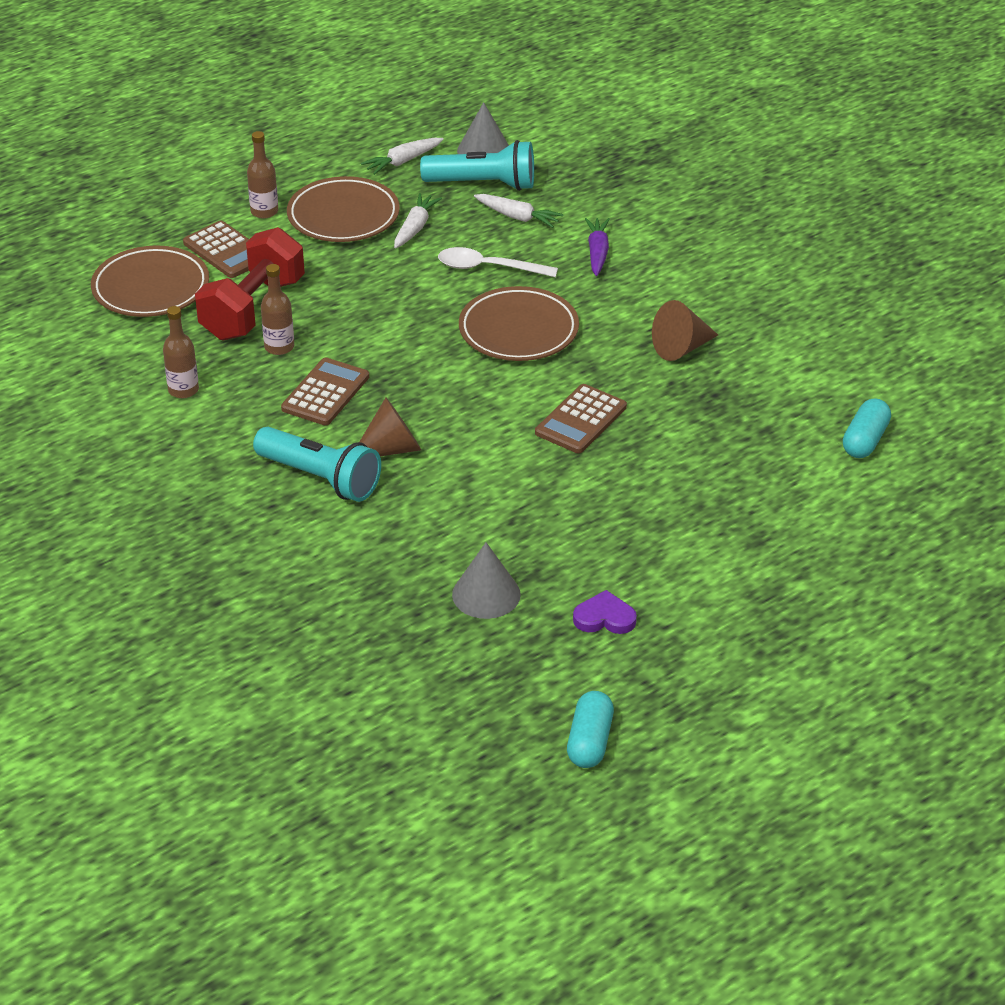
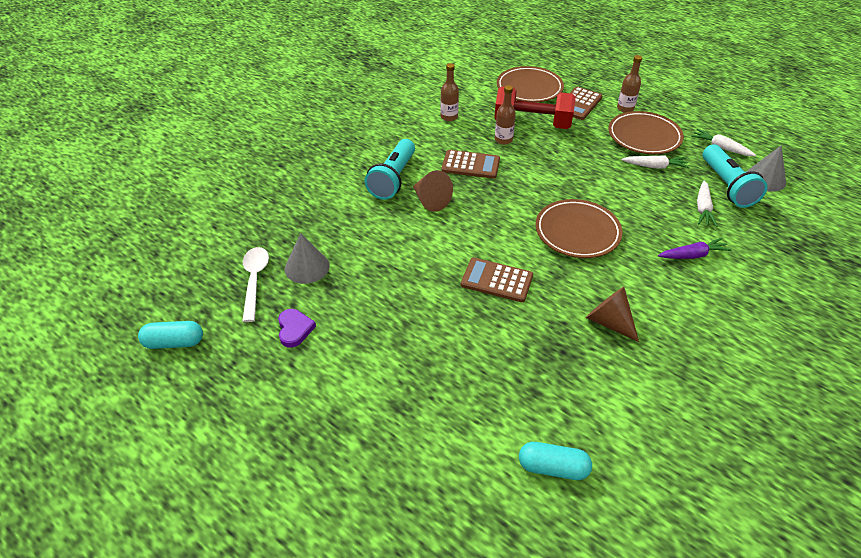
camera: 75 degrees right, 5 degrees up
white spoon [438,247,558,277] -> white spoon moved to [242,247,269,322]

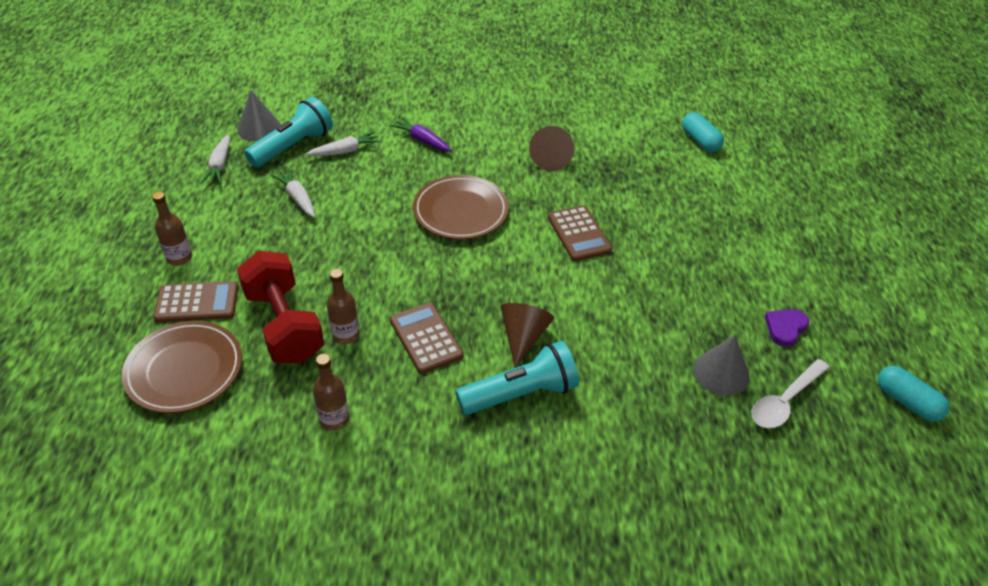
camera: 130 degrees left, 0 degrees up
brown plate [608,111,684,154] -> none

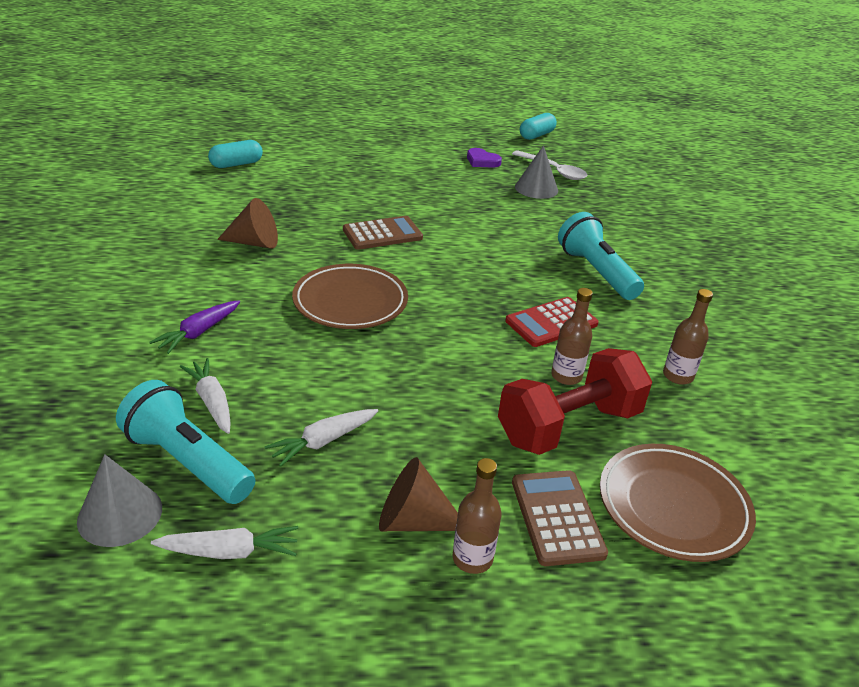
camera: 95 degrees left, 10 degrees down
brown calculator [390,302,463,374] -> red calculator [505,297,599,347]
brown cone [501,303,554,367] -> brown cone moved to [379,457,458,531]

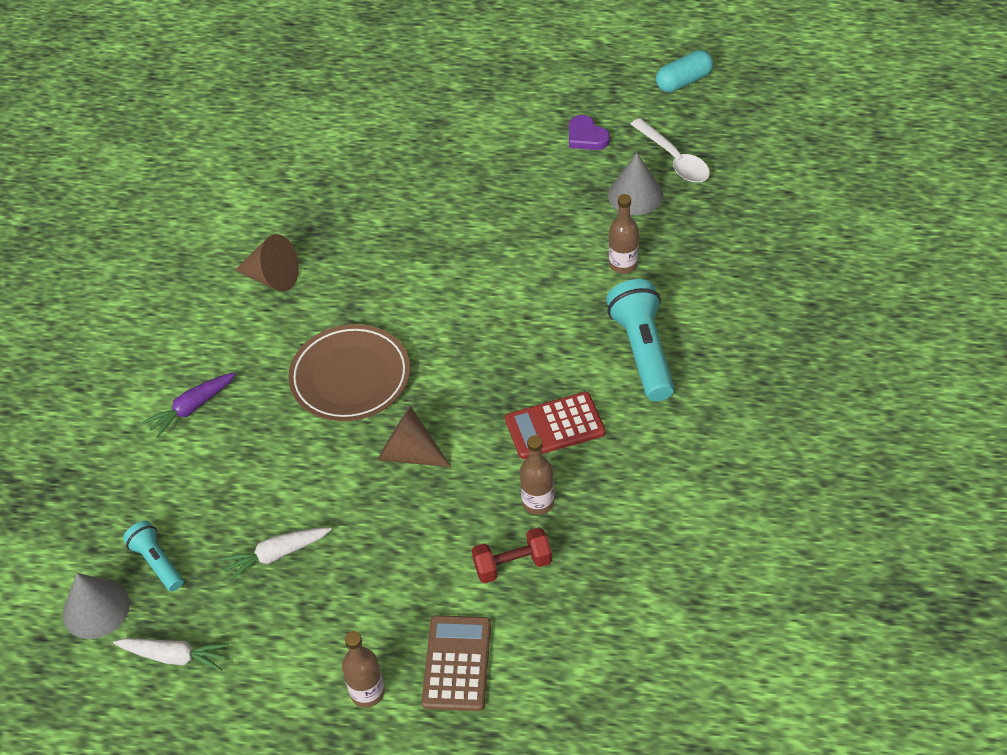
camera: 20 degrees right, 15 degrees up
turquoise flashlight [116,380,255,504] -> turquoise flashlight [123,521,183,591], size x0.57
white carrot [180,358,231,434] -> none
turquoise capsule [208,140,263,168] -> none
brown calculator [343,216,423,250] -> none
brown cone [379,457,458,531] -> brown cone moved to [378,406,451,467]
red dumbbell [498,348,652,455] -> red dumbbell [472,527,552,583], size x0.53
brown plate [600,444,756,562] -> none
brown bottle [663,289,713,385] -> brown bottle moved to [609,194,639,274]

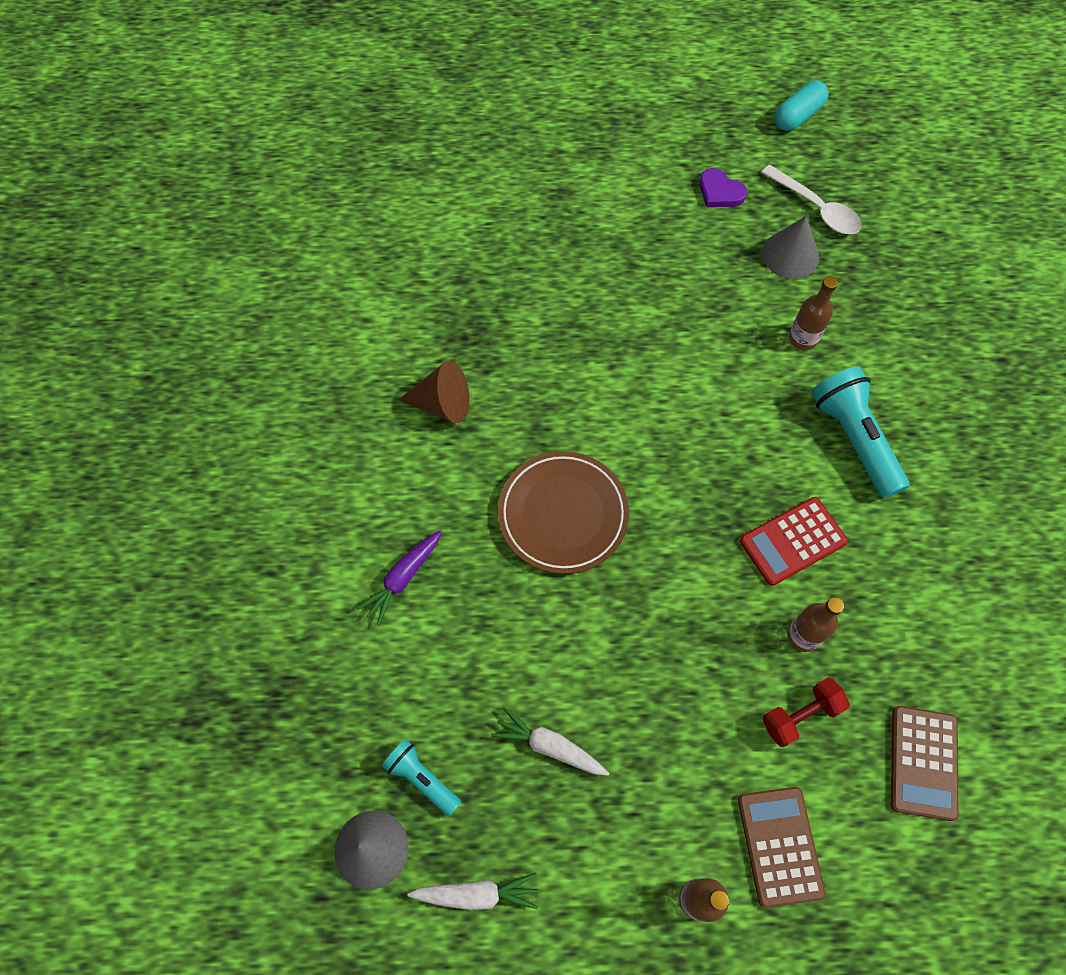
camera: 15 degrees left, 15 degrees up
white carrot [220,527,332,581] -> white carrot turned 60 degrees clockwise [491,707,609,776]
brown cone [378,406,451,467] -> none
none -> brown calculator [891,706,958,821]

